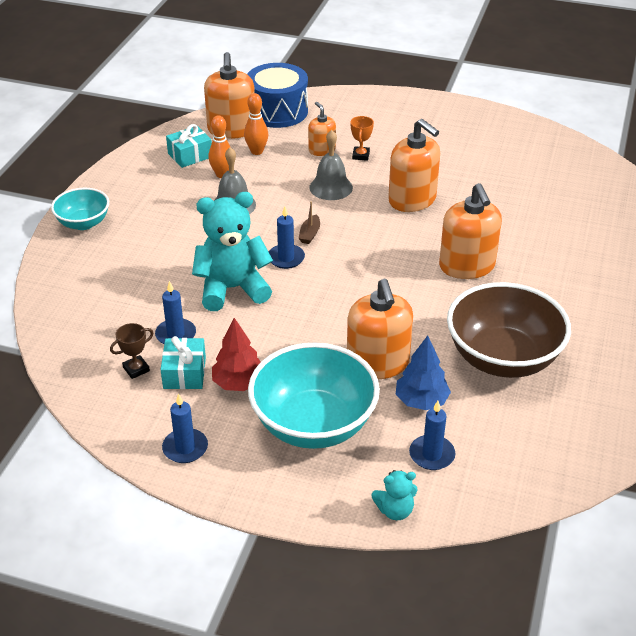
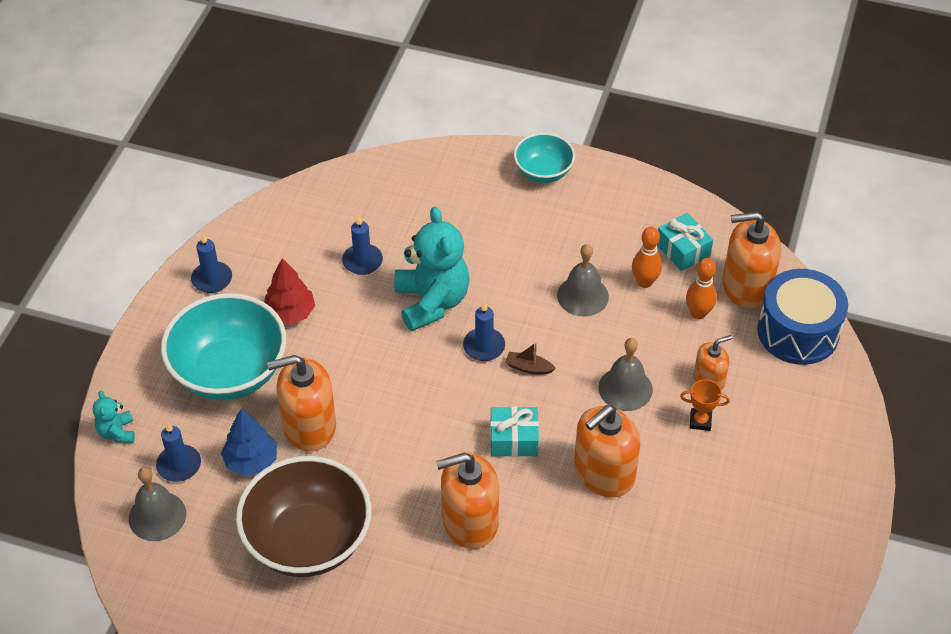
camera: 90 degrees right, 10 degrees up
brown trophy [110,323,153,379] -> none
turquoise gift [160,336,206,389] -> turquoise gift moved to [490,407,539,457]
none -> grey bell [129,467,186,541]

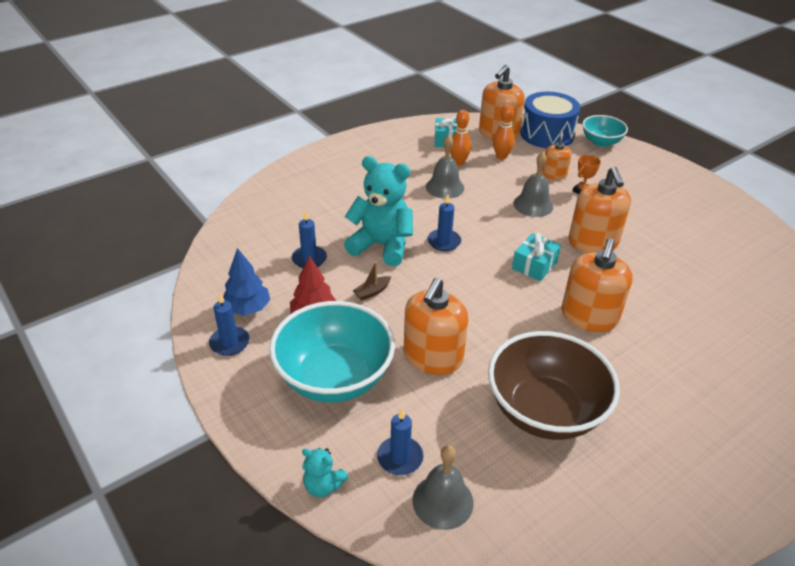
camera: 55 degrees left, 10 degrees down
blue tree [221,409,277,476] -> blue tree moved to [223,248,270,316]
brown boat [505,343,556,375] -> brown boat moved to [353,262,391,300]
turquoise bowl [514,133,575,183] -> turquoise bowl moved to [582,115,628,147]

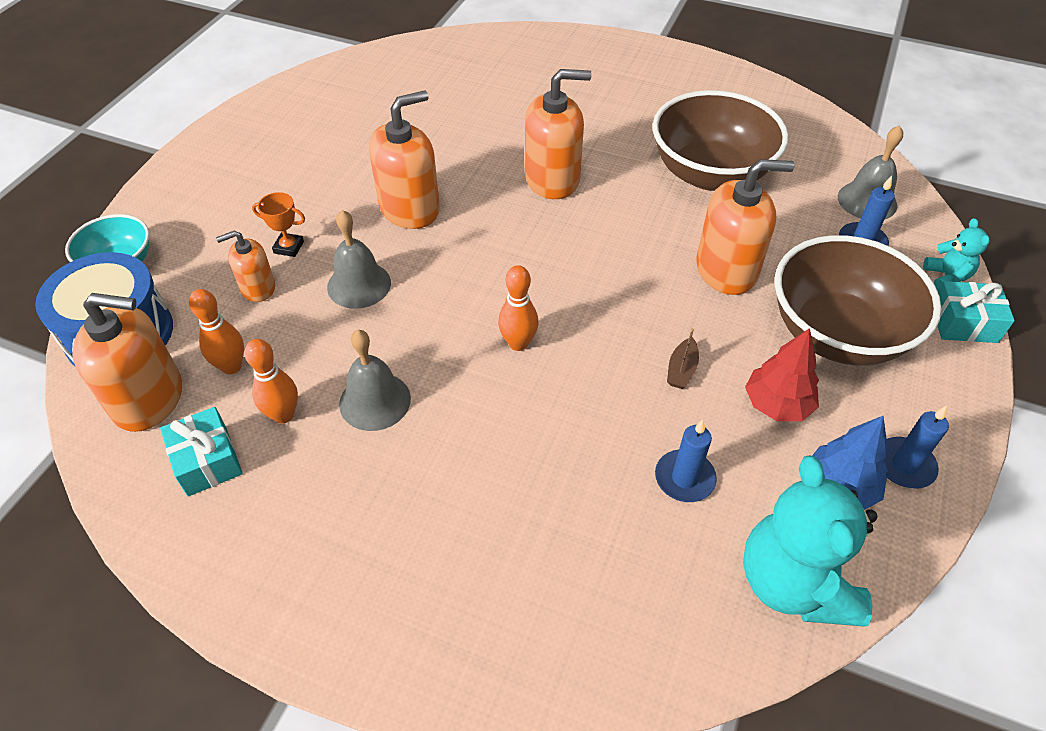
camera: 120 degrees left, 10 degrees up
turquoise bowl [269,301,395,403] -> brown bowl [775,235,941,365]
turquoise teddy bear [344,156,413,266] -> turquoise teddy bear moved to [743,456,877,626]
brown boat [353,262,391,300] -> brown boat turned 90 degrees clockwise [667,328,699,389]
blue candle [427,195,461,251] -> orange bowling pin [498,265,539,351]
turquoise gift [512,233,561,281] -> turquoise gift moved to [937,281,1015,343]

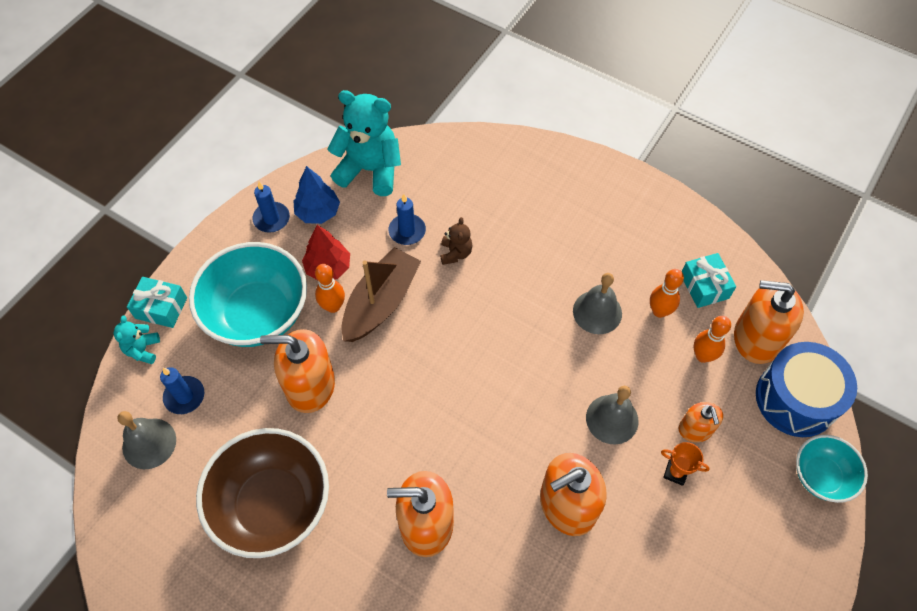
camera: 170 degrees left, 10 degrees up
orange soap dispenser [216,231,275,302] -> orange soap dispenser turned 90 degrees clockwise [679,402,723,442]
orange bowling pin [498,265,539,351] -> orange bowling pin moved to [315,264,345,313]
brown boat [667,328,699,389] -> brown boat [341,247,421,342], size x2.46
turquoise teddy bear [743,456,877,626] -> turquoise teddy bear turned 75 degrees counterclockwise [327,90,401,196]
brown bowl [775,235,941,365] -> turquoise bowl [189,242,307,347]
none -> brown teddy bear [441,217,472,265]

